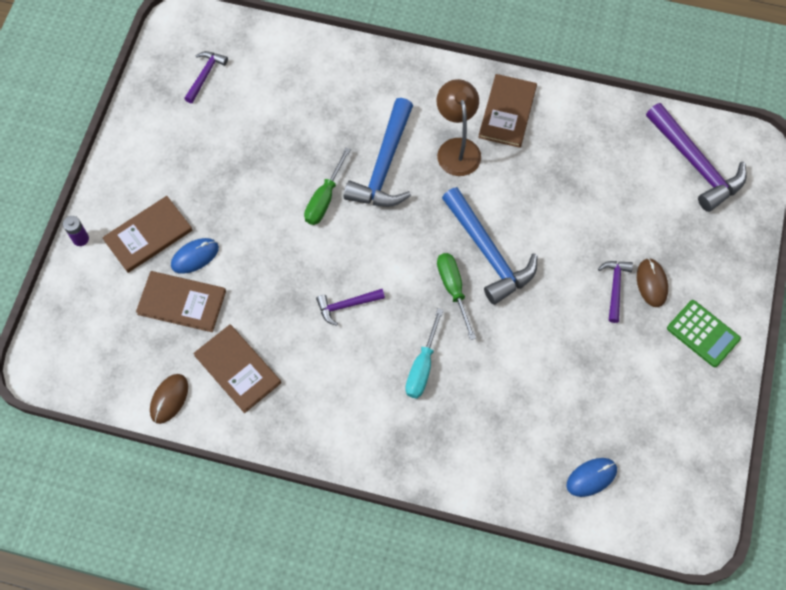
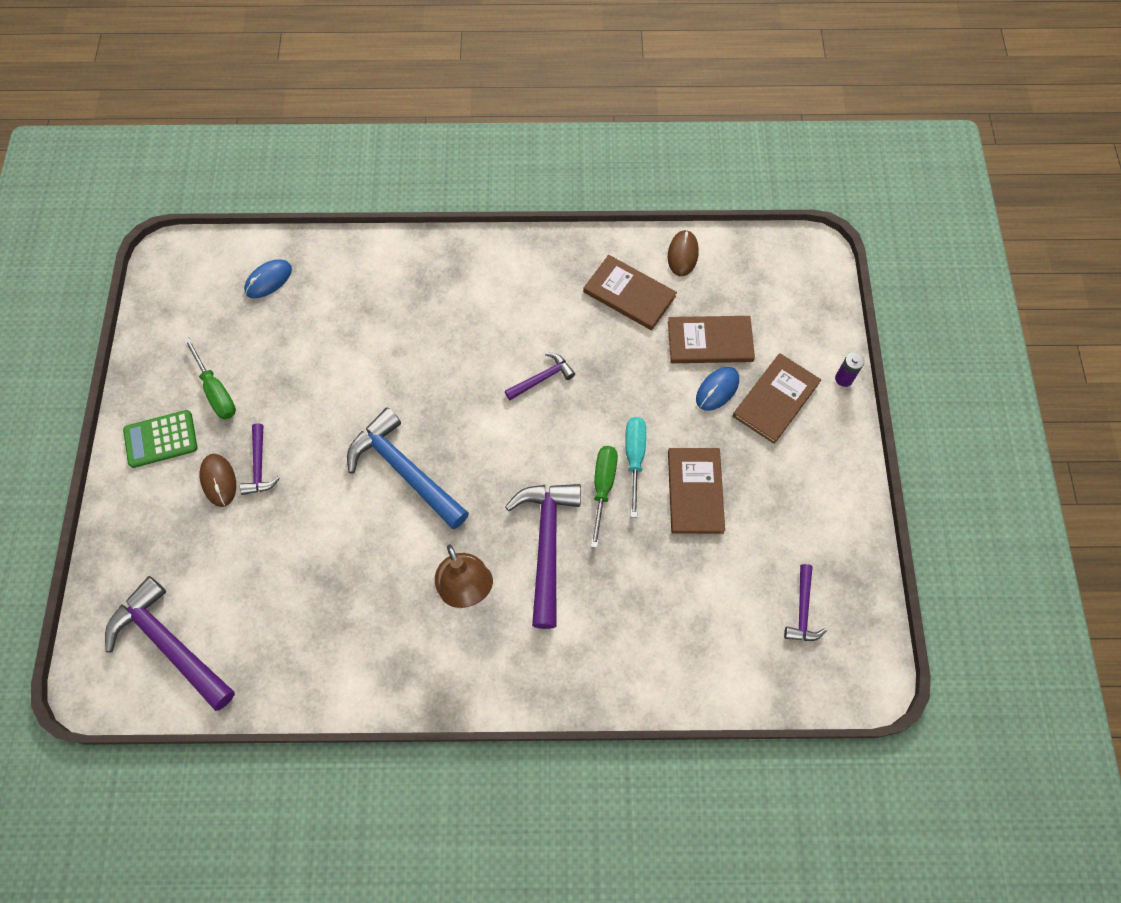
camera: 165 degrees right, 0 degrees up
blue hammer [344,98,413,207] -> purple hammer [505,484,581,629]
turquoise screwdriver [405,308,444,398] -> turquoise screwdriver moved to [625,417,646,517]
green screwdriver [437,253,476,340] -> green screwdriver moved to [184,338,236,420]
brown book [478,74,537,148] -> brown book moved to [668,448,725,534]
green calculator [667,300,741,367] -> green calculator turned 45 degrees counterclockwise [123,410,197,468]

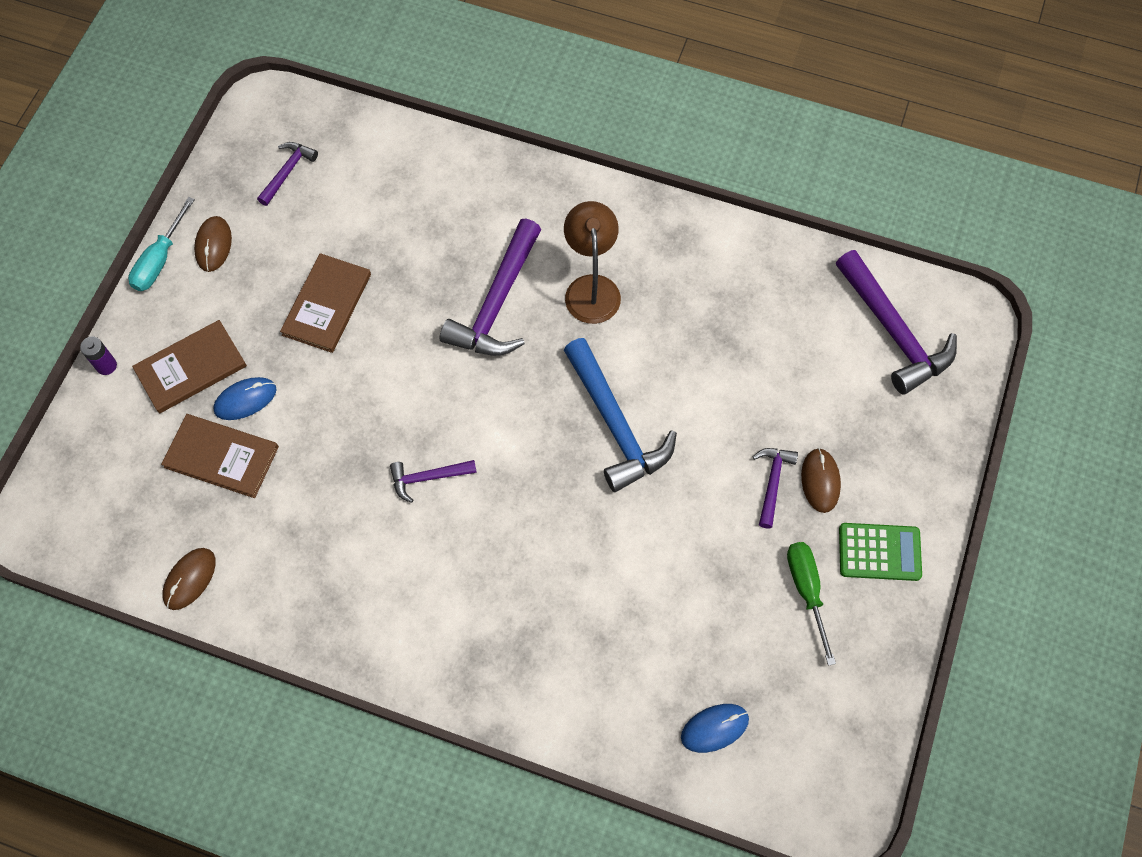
camera: 160 degrees left, 0 degrees up
brown book [583,255,677,330] -> none
green screwdriver [591,446,618,548] -> none
turquoise screwdriver [625,417,646,517] -> turquoise screwdriver moved to [128,197,195,291]
none -> brown mouse [194,216,232,272]

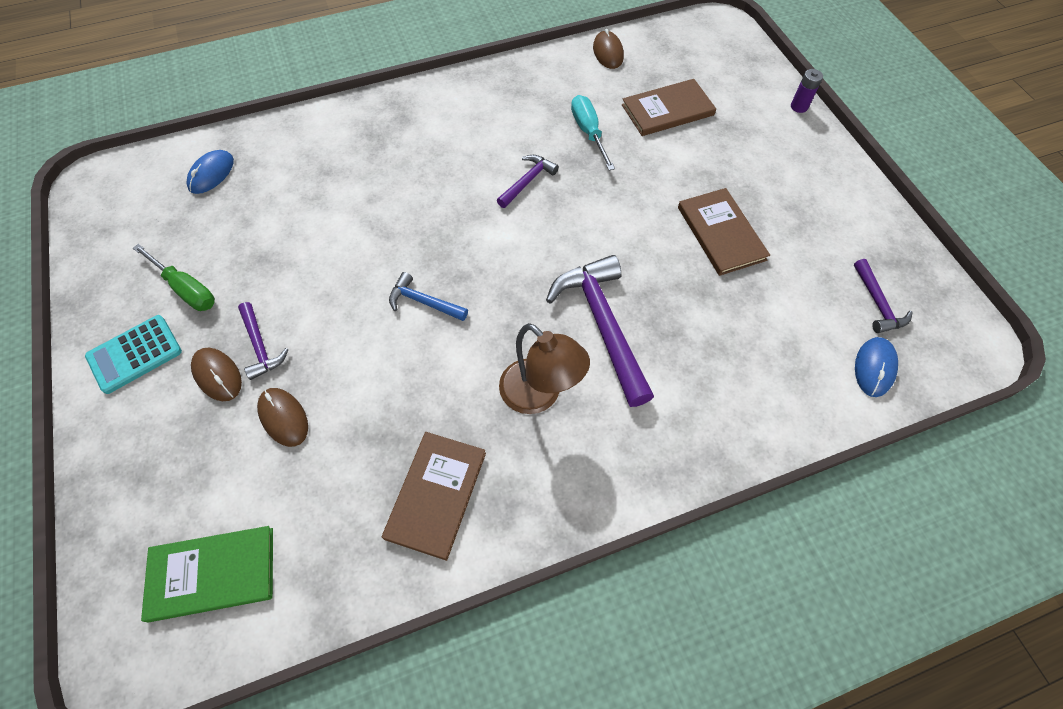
camera: 140 degrees right, 5 degrees down
turquoise screwdriver [128,197,195,291] -> turquoise screwdriver moved to [571,95,615,171]
brown book [132,320,247,413] -> brown book moved to [382,432,486,561]
brown mouse [194,216,232,272] -> brown mouse moved to [257,388,308,447]
blue mouse [213,377,277,420] -> blue mouse moved to [855,337,898,397]
blue hammer [564,338,677,492] -> blue hammer [389,272,468,321], size x0.52
purple hammer [836,250,957,395] -> green book [141,526,273,622]
green calculator [839,523,922,581] -> turquoise calculator [85,315,182,394]

